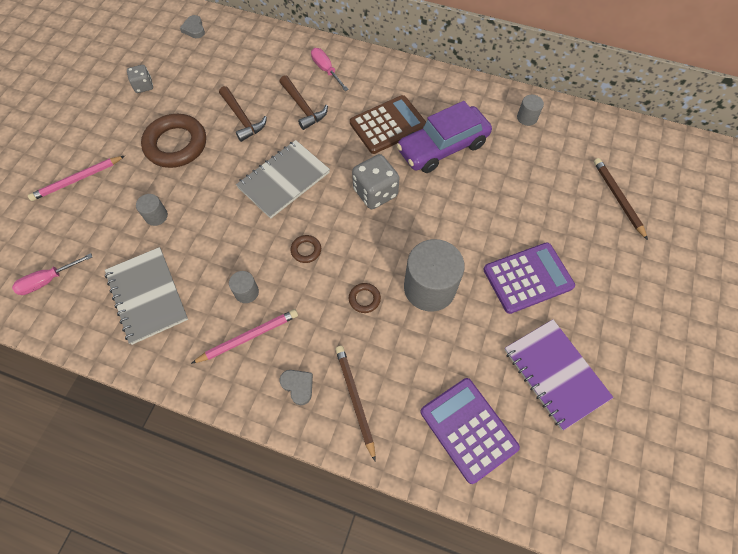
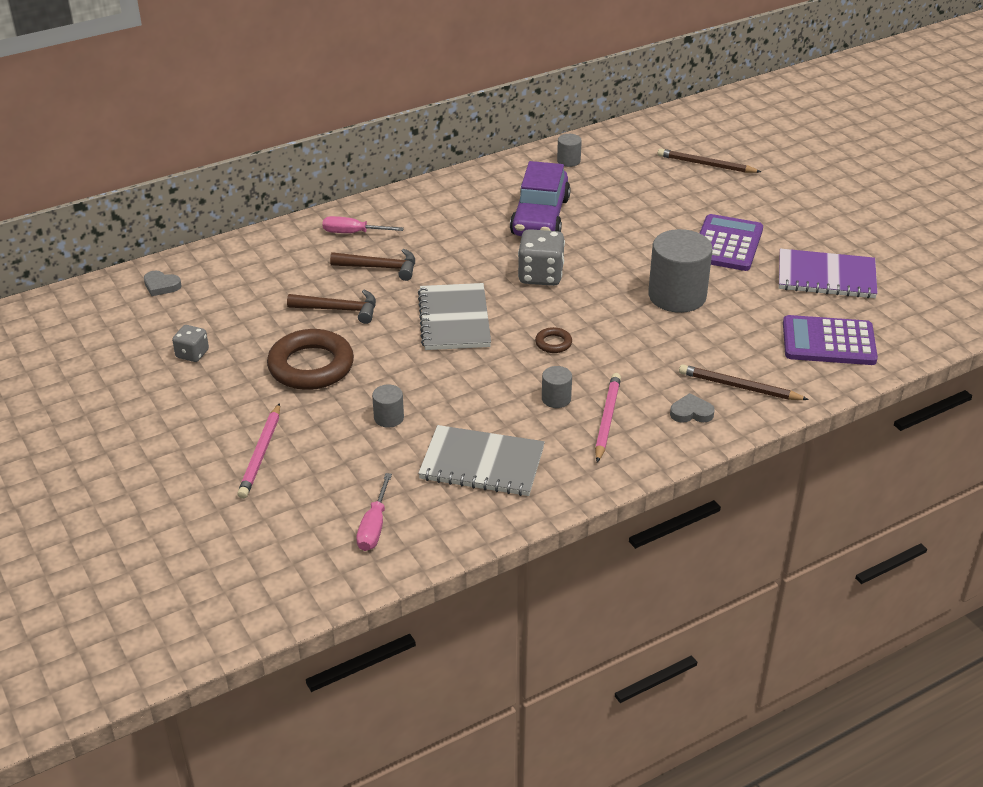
camera: 50 degrees left, 25 degrees down
brown ring [349,283,381,313] -> none
brown calculator [350,95,426,154] -> none

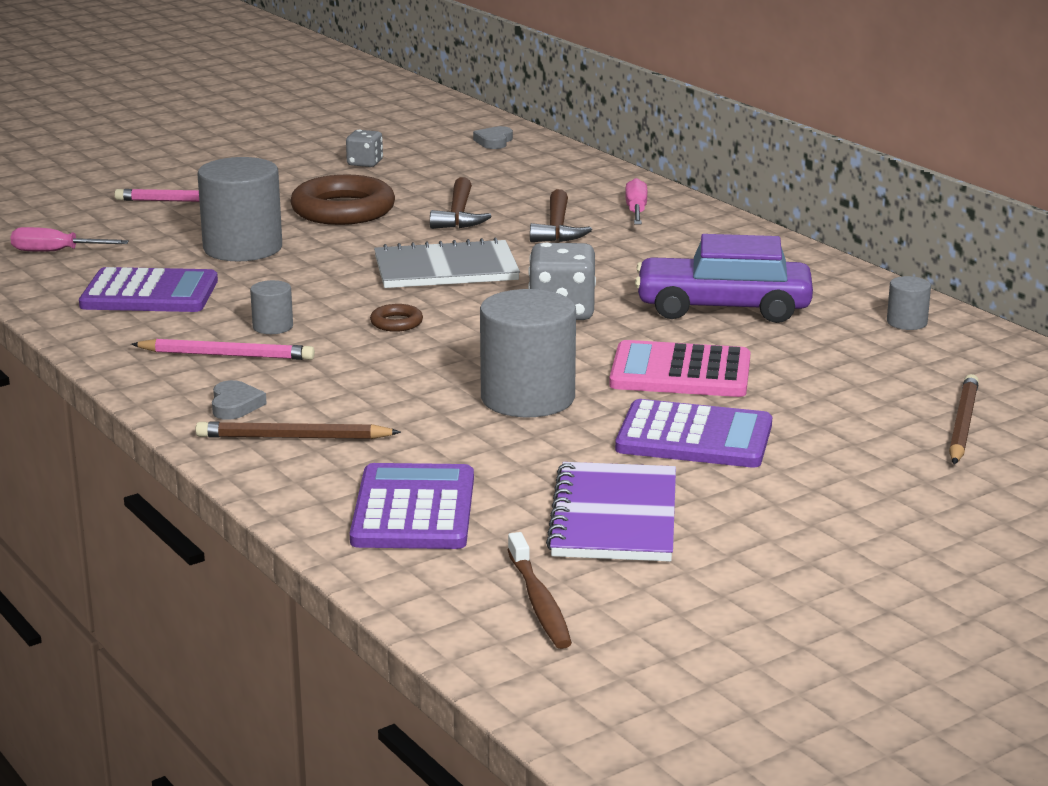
camera: 85 degrees right, 15 degrees down
grey cylinder [372,385,404,428] -> grey cylinder [197,157,282,261], size x2.16
grey notebook [418,425,545,496] -> purple calculator [79,267,218,312]
brown pencil [679,364,809,400] -> brown pencil turned 105 degrees counterclockwise [196,421,401,439]
none -> brown toothbrush [508,532,572,649]
none -> pink calculator [609,340,750,397]

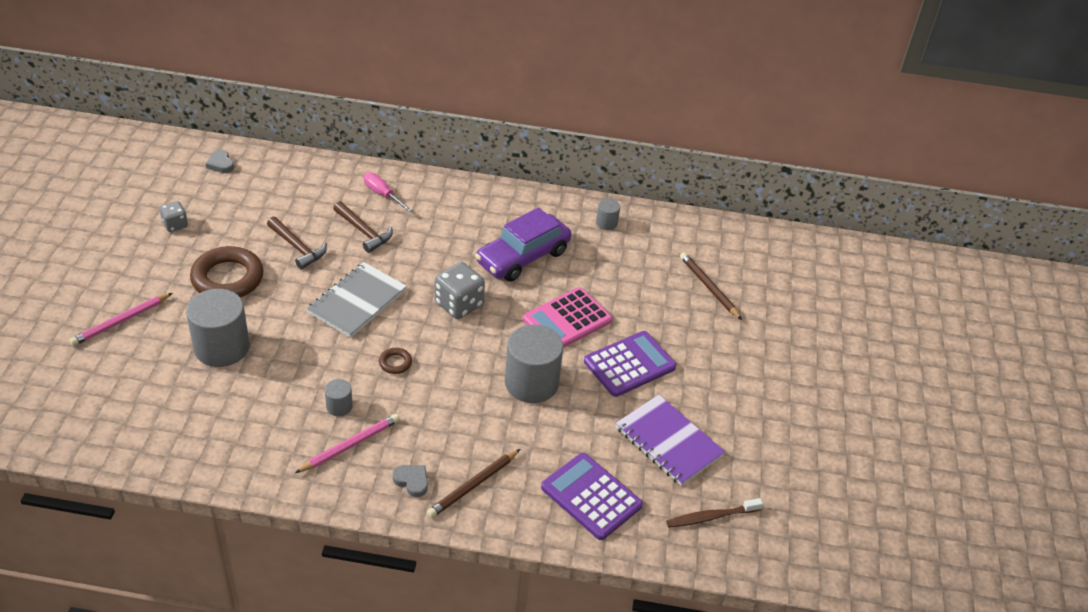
camera: 50 degrees left, 20 degrees up
pink screwdriver [10,227,129,252] -> none
purple calculator [79,267,218,312] -> none
brown toothbrush [508,532,572,649] -> brown toothbrush turned 135 degrees clockwise [666,498,763,528]

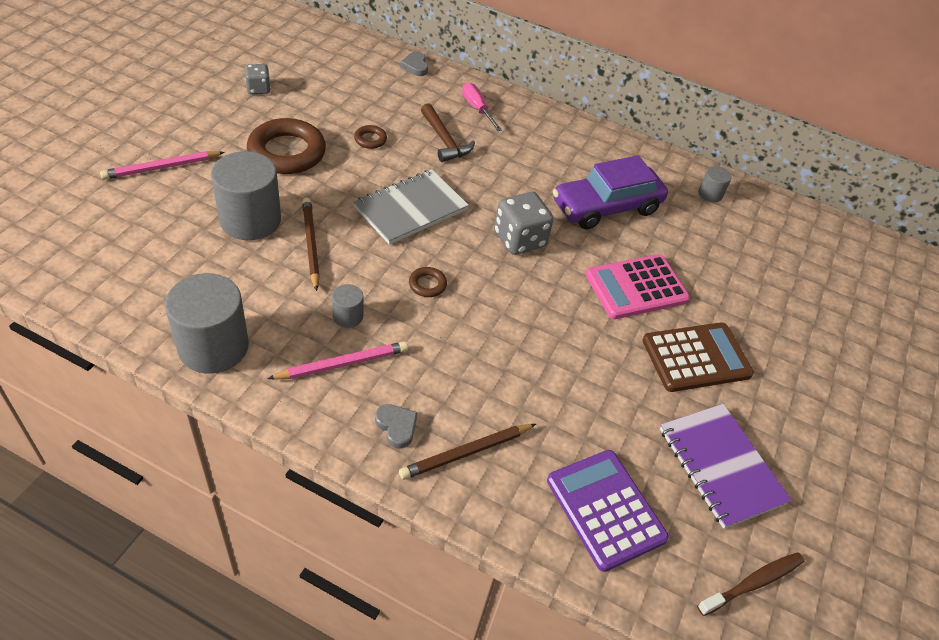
camera: 15 degrees right, 5 degrees up
grey heart [206,150,234,173] -> grey heart moved to [400,52,428,76]
brown hammer [267,217,327,269] -> brown ring [354,125,387,149]
grey cylinder [505,325,563,403] -> grey cylinder moved to [165,273,249,374]
purple calculator [584,331,677,397] -> brown calculator [642,323,754,392]
brown toothbrush [666,498,763,528] -> brown toothbrush turned 150 degrees clockwise [697,552,804,616]
brown pencil [680,252,742,320] -> brown pencil moved to [302,197,320,291]

